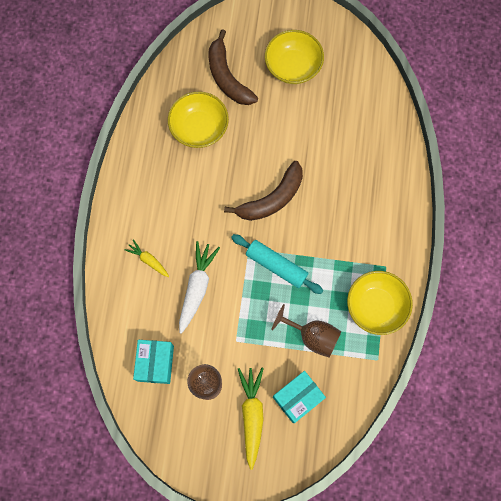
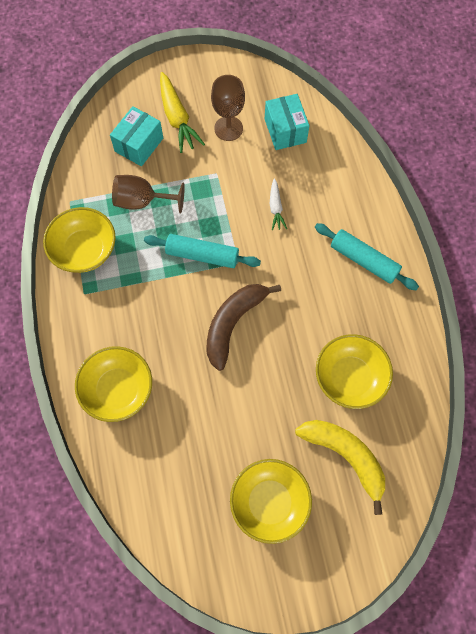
camera: 160 degrees right, 5 degrees down
yellow carrot [125,240,169,277] -> none
white carrot [179,241,220,334] -> white carrot [270,178,287,230], size x0.57
brown banana [208,29,258,105] -> yellow banana [295,420,385,515]
none -> yellow bowl [75,346,152,422]
none -> turquoise rolling pin [315,223,419,291]

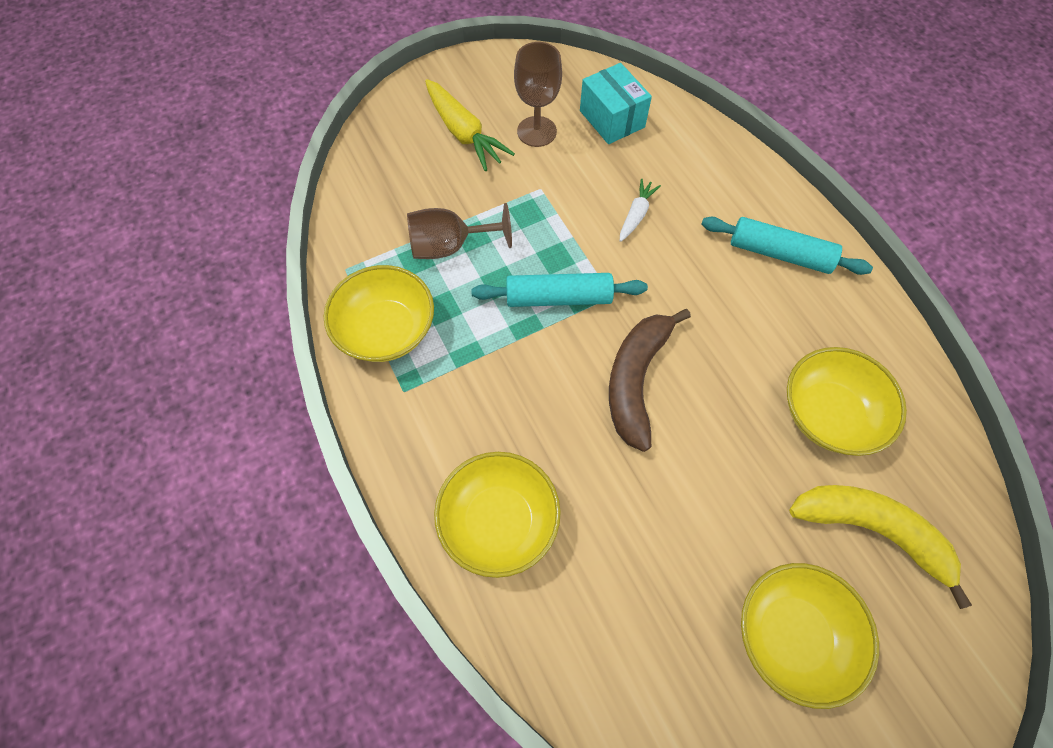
camera: 15 degrees left, 5 degrees down
turquoise box [110,106,163,166] -> none
white carrot [270,178,287,230] -> white carrot turned 135 degrees counterclockwise [620,178,661,242]

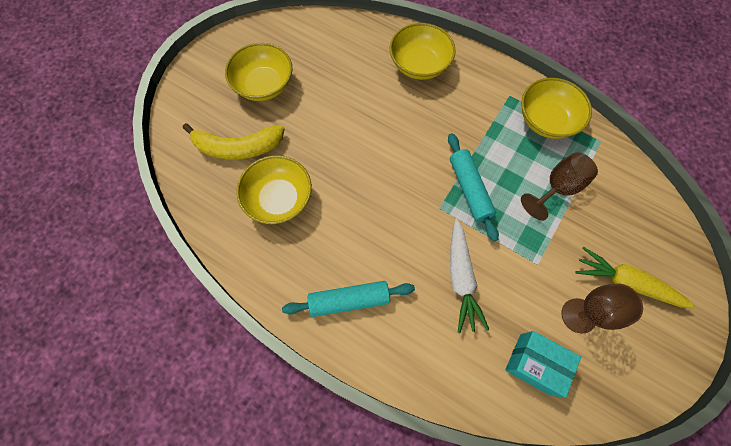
camera: 150 degrees right, 5 degrees up
turquoise rolling pin [471,273,648,307] -> turquoise rolling pin turned 75 degrees counterclockwise [448,133,499,242]
brown banana [609,309,691,452] -> none
white carrot [620,178,661,242] -> white carrot [450,219,489,333], size x1.76

